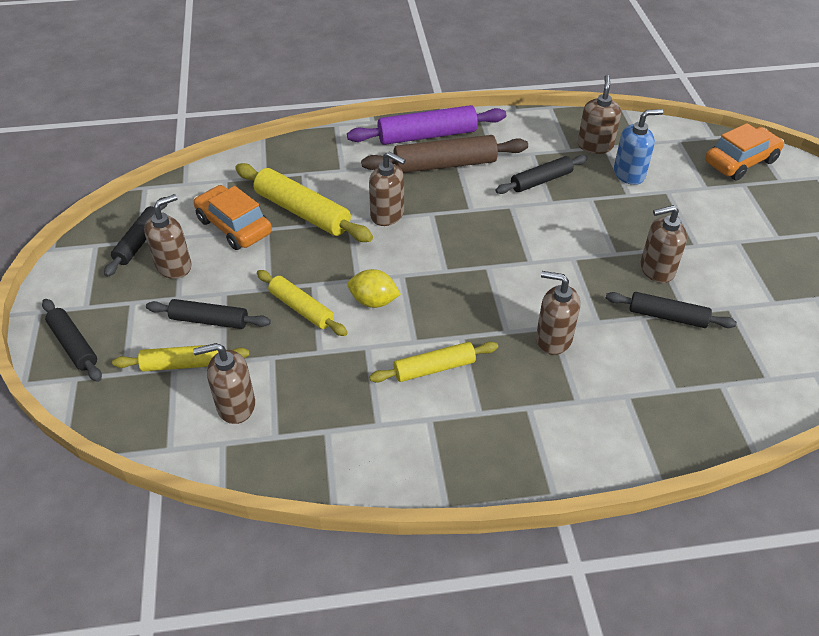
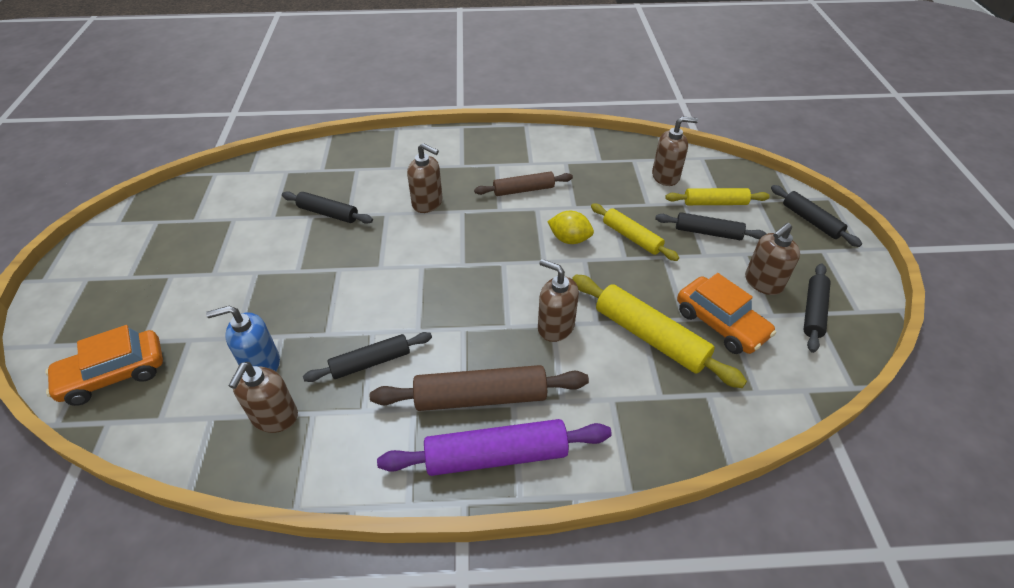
camera: 175 degrees left, 0 degrees up
yellow rolling pin [369,342,498,383] -> brown rolling pin [474,172,573,196]
brown soap dispenser [640,205,687,283] -> none

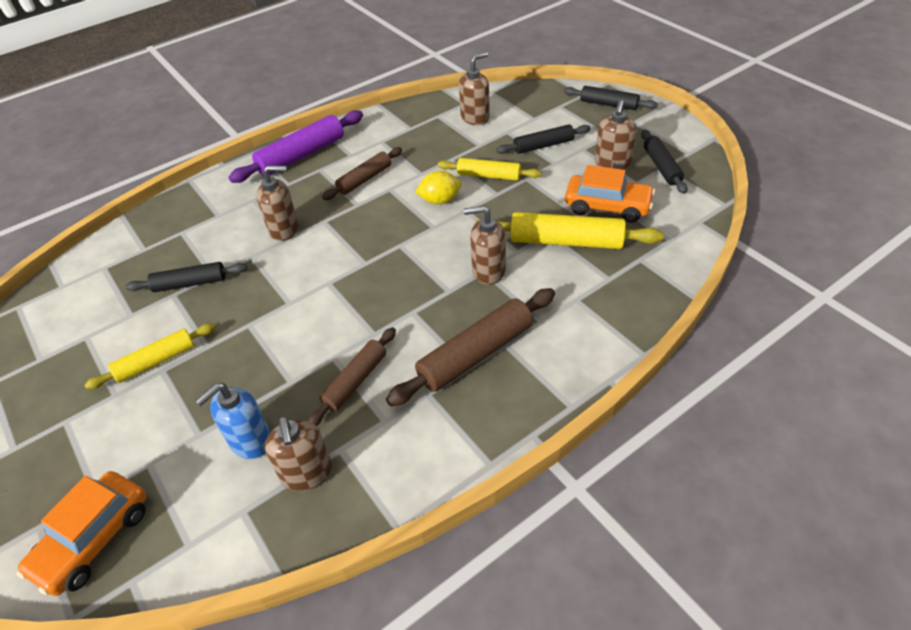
camera: 30 degrees left, 0 degrees up
black rolling pin [303,332,432,382] -> brown rolling pin [308,327,396,426]
purple rolling pin [377,419,612,476] -> purple rolling pin moved to [229,110,363,183]
yellow rolling pin [665,188,770,205] -> yellow rolling pin moved to [84,323,216,389]

